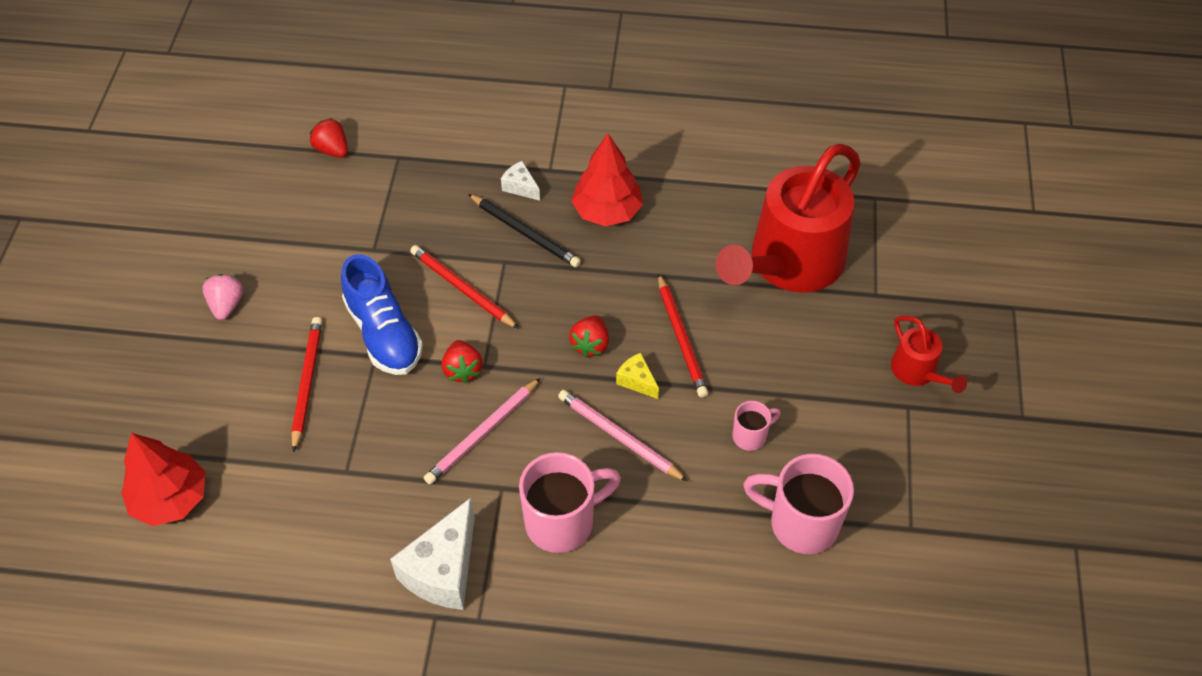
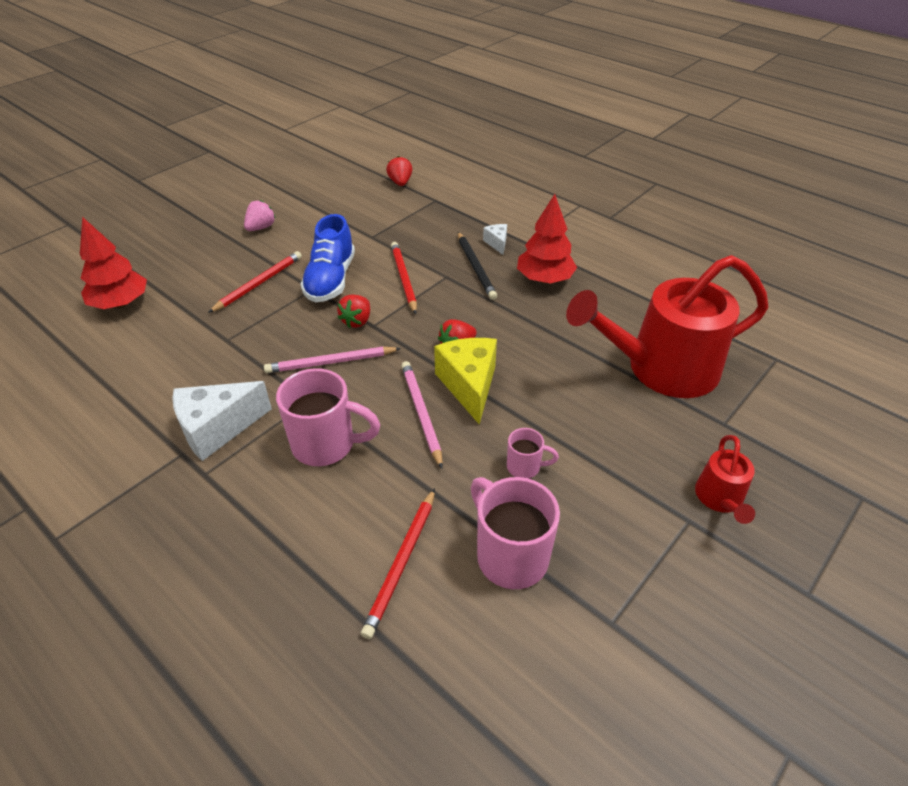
camera: 35 degrees right, 10 degrees down
yellow cheese [616,353,659,399] -> yellow cheese [434,338,497,425], size x2.02
red pencil [658,273,708,398] -> red pencil moved to [361,488,435,639]

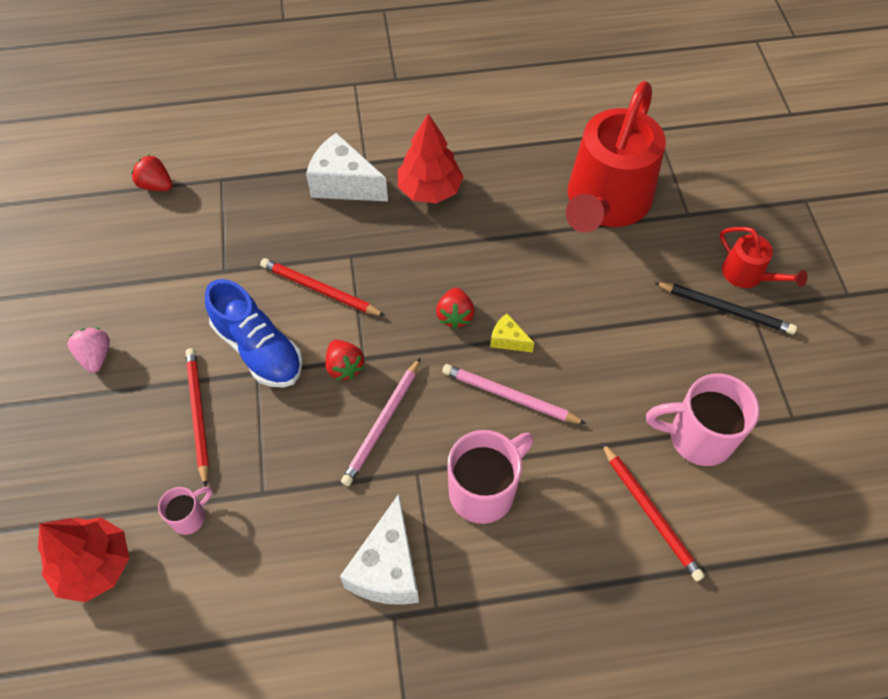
camera: 50 degrees left, 15 degrees up
yellow cheese [434,338,497,425] -> yellow cheese [490,314,534,353], size x0.50
black pencil [458,232,497,300] -> black pencil moved to [654,282,797,335]
white cheese [483,224,507,255] -> white cheese [306,133,388,201], size x2.02
pink mug [507,428,559,479] -> pink mug moved to [158,487,212,535]

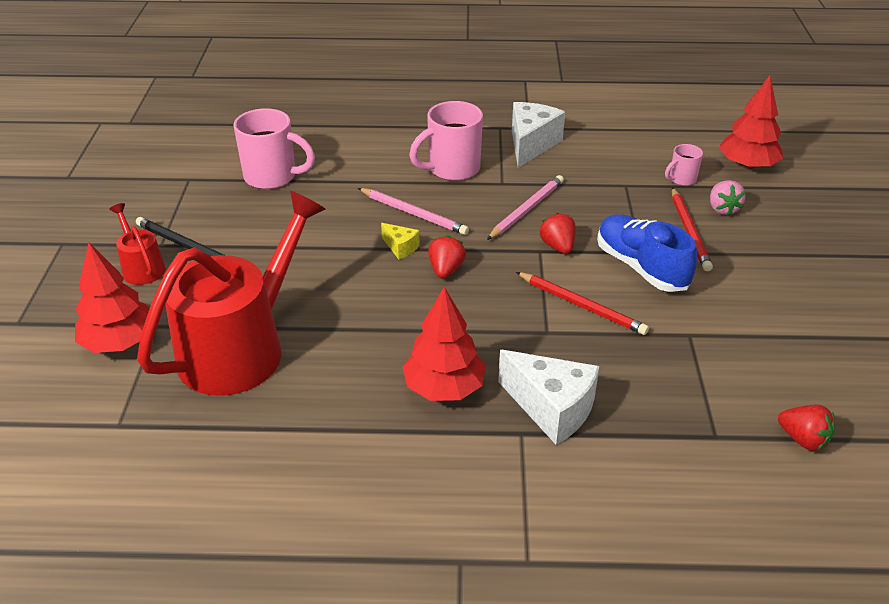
camera: 170 degrees left, 20 degrees down
pink strawberry [68,328,110,373] -> pink strawberry moved to [710,180,745,215]
red pencil [602,443,705,582] -> none
none -> red tree [75,242,149,353]

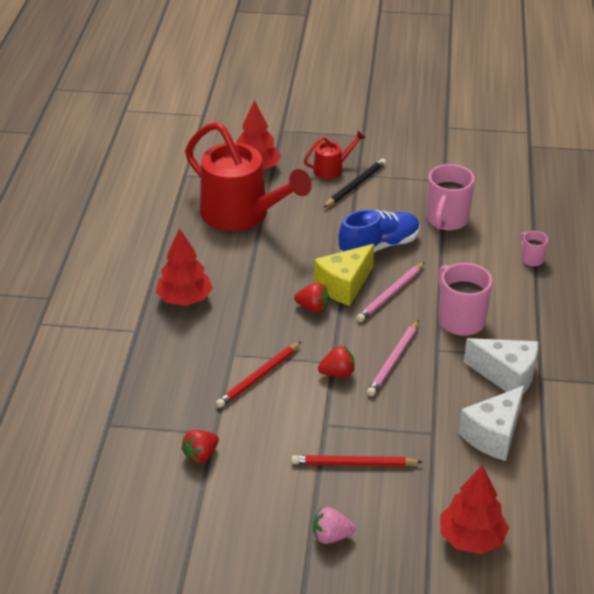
camera: 95 degrees right, 0 degrees up
yellow cheese [381,223,420,259] -> yellow cheese [314,244,374,306], size x2.02
pink pencil [487,175,564,240] -> pink pencil turned 75 degrees clockwise [367,320,419,396]
white cheese [498,350,599,445] -> white cheese moved to [459,386,524,461]
blue shoe [597,214,697,292] -> blue shoe moved to [338,209,420,252]
pink mug [665,144,703,186] -> pink mug moved to [520,231,548,266]
pink strawberry [710,180,745,215] -> pink strawberry moved to [313,507,355,544]
red strawberry [778,405,835,451] -> red strawberry moved to [181,430,219,464]

